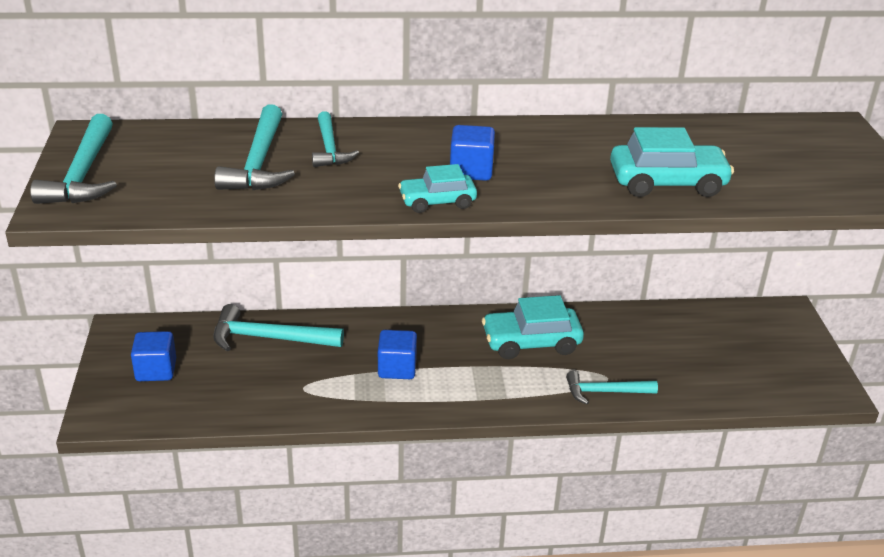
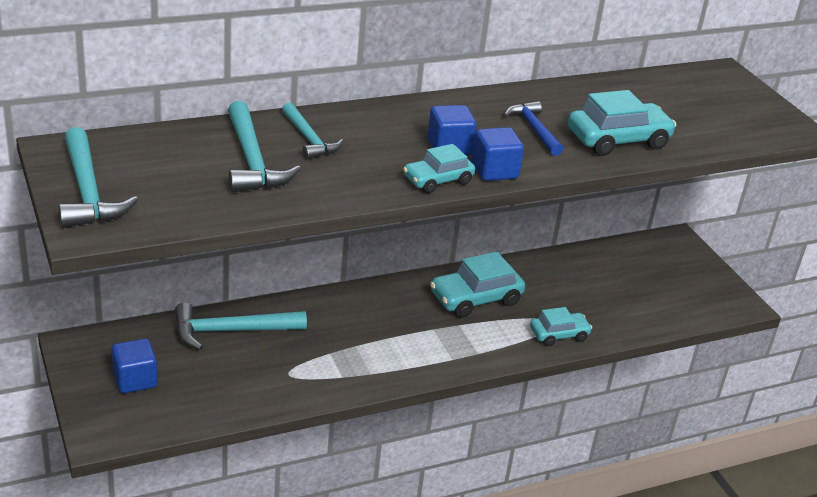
camera: 20 degrees left, 0 degrees up
blue cube [378,330,417,379] -> blue cube moved to [472,127,524,181]
turquoise hammer [566,371,658,404] -> turquoise car [530,307,592,346]
none -> blue hammer [504,101,563,156]

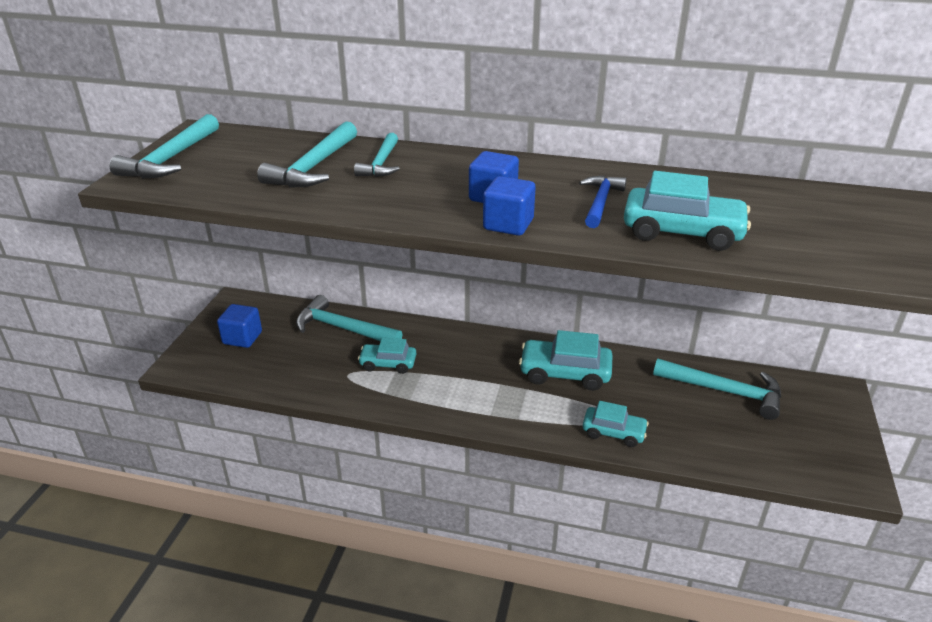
camera: 40 degrees right, 0 degrees up
turquoise car [403,144,475,193] -> turquoise car moved to [358,338,416,374]
none -> turquoise hammer [653,358,781,420]

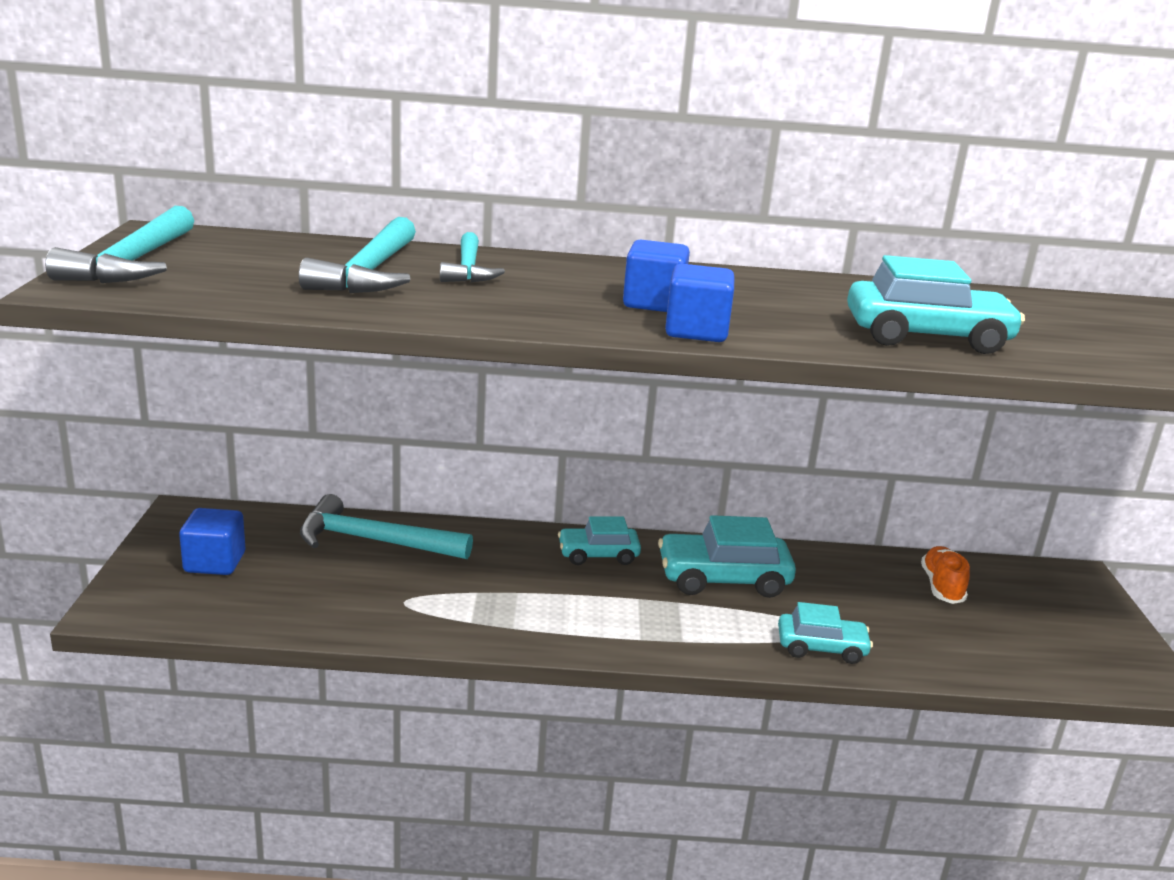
camera: 15 degrees left, 10 degrees down
turquoise car [358,338,416,374] -> turquoise car moved to [558,516,641,565]
blue hammer [579,176,627,228] -> none
turquoise hammer [653,358,781,420] -> orange shoe [921,546,970,604]

